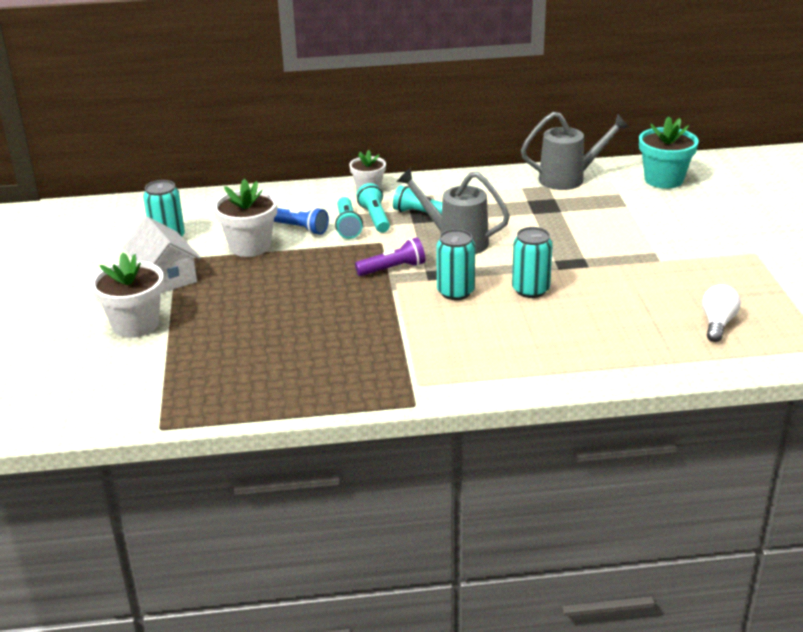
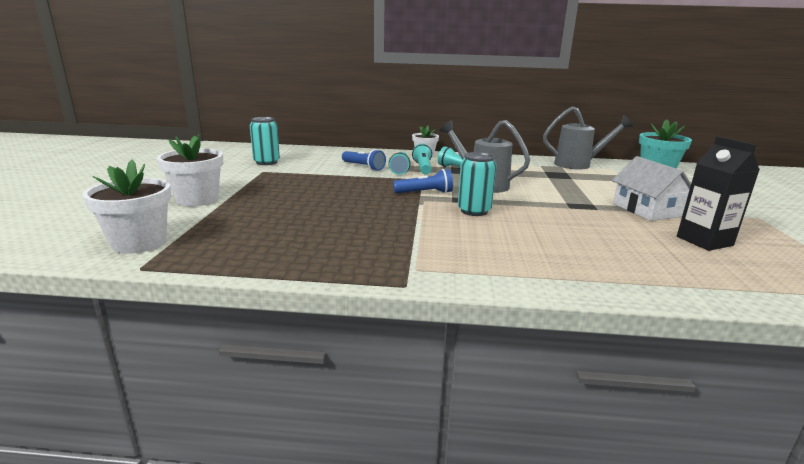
camera: 10 degrees right, 10 degrees down
white house [123,217,200,293] -> white house moved to [612,156,691,221]
white flower pot [213,179,277,257] -> white flower pot moved to [82,160,171,254]
purple flashlight [355,237,425,276] -> blue flashlight [393,169,453,193]
turquoise can [512,227,553,298] -> none
white light bulb [702,285,741,342] -> none
none -> black carton [677,136,760,251]

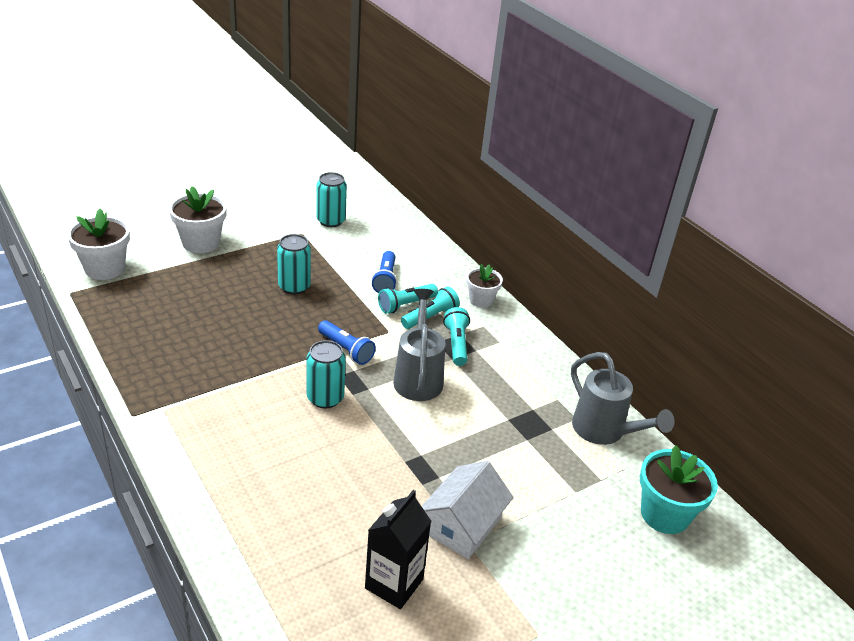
camera: 50 degrees right, 15 degrees up
none -> turquoise can [277,234,311,294]

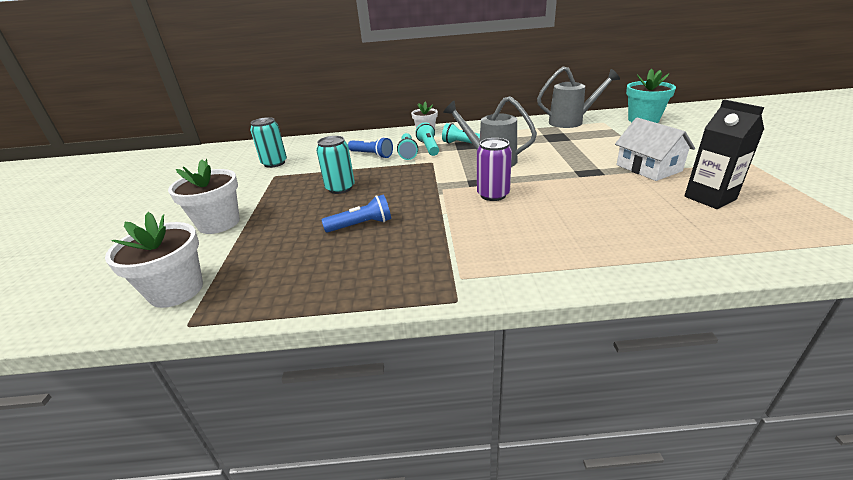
camera: 55 degrees left, 5 degrees down
turquoise can [307,340,346,409] -> purple can [477,138,512,201]
blue flashlight [318,320,376,365] -> blue flashlight moved to [322,194,391,233]

